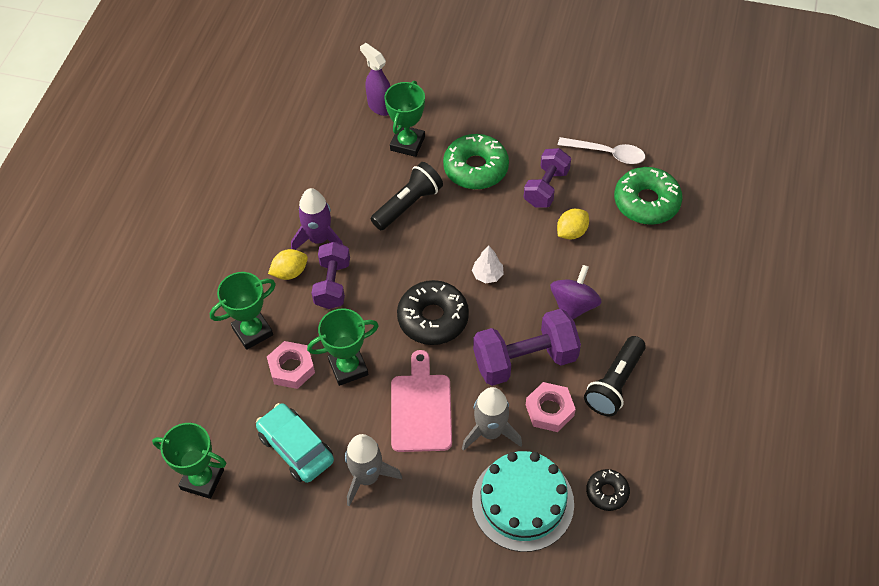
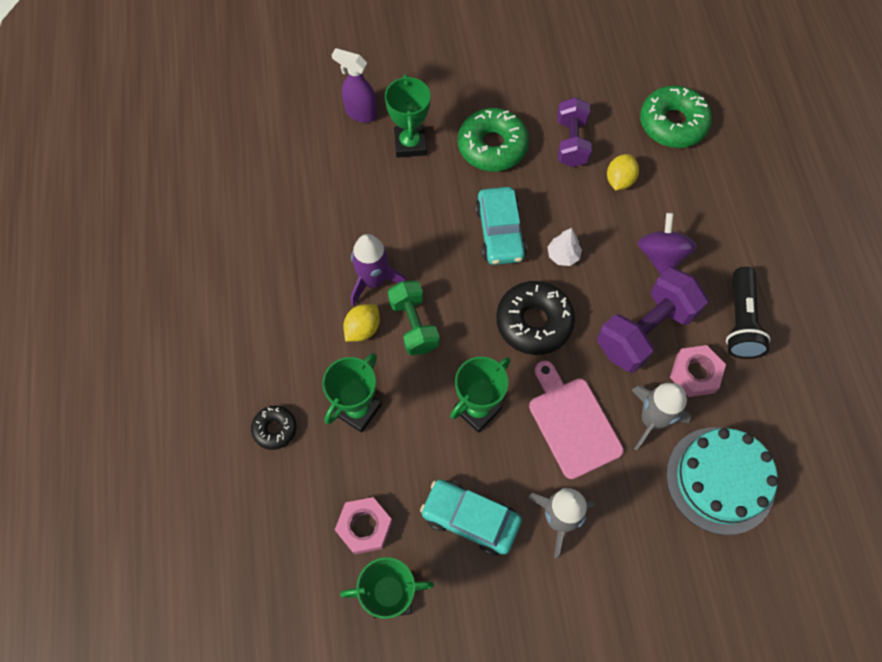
camera: 25 degrees left, 10 degrees up
pink nut [267,341,315,389] -> pink nut moved to [335,497,392,555]
purple dumbbell [312,242,350,309] -> green dumbbell [388,281,440,356]
black flashlight [371,162,443,230] -> none
white spoon [558,137,645,164] -> none
black donut [586,469,630,511] -> black donut moved to [251,405,297,450]
none -> turquoise car [475,187,527,265]

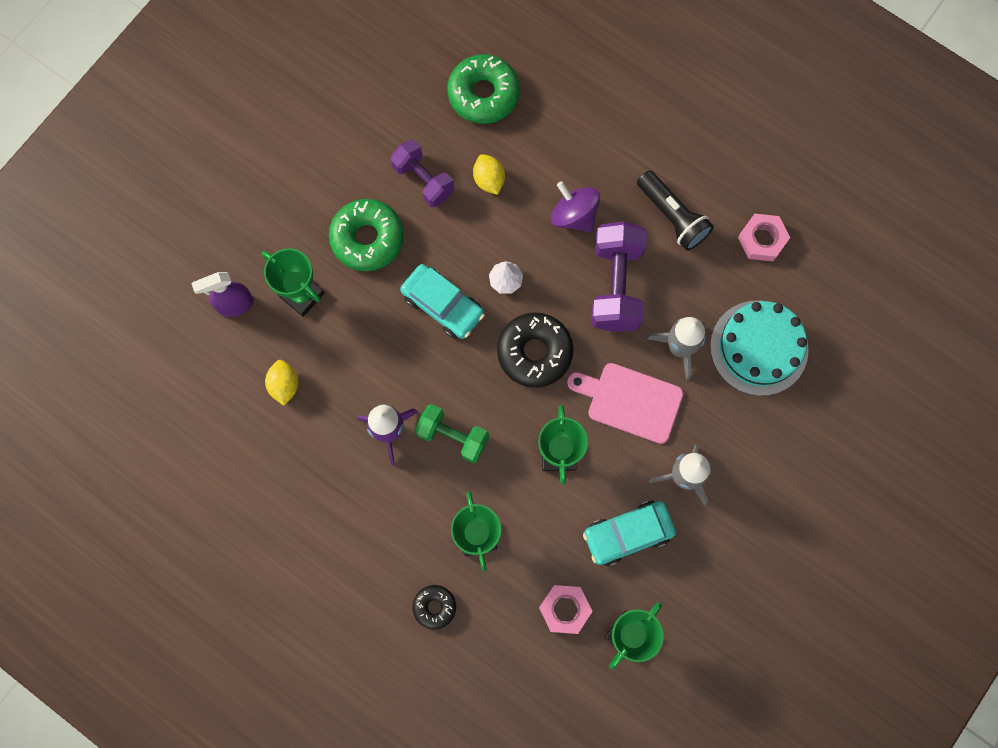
camera: 45 degrees left, 10 degrees up
yellow lemon [343,304,380,342] -> yellow lemon moved to [265,360,298,406]
pink nut [670,345,726,397] -> pink nut moved to [738,214,790,261]

